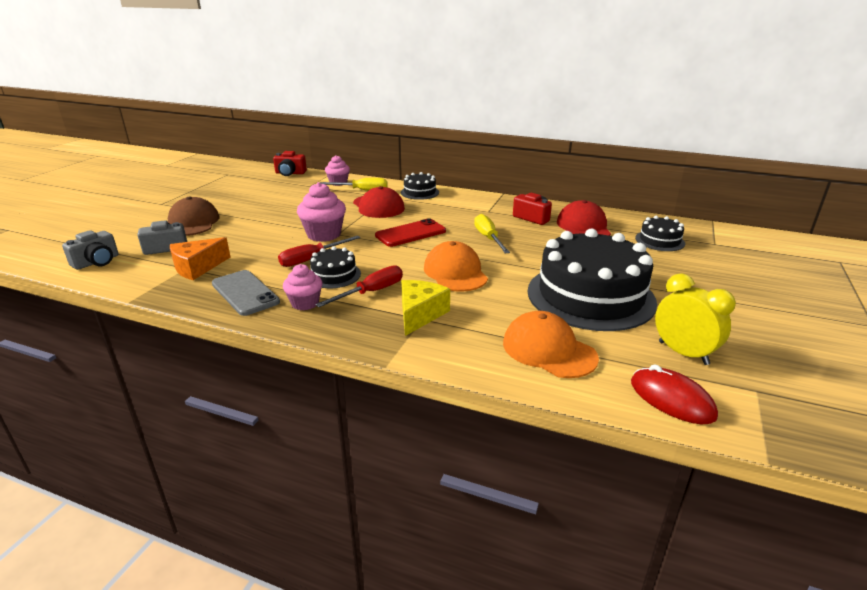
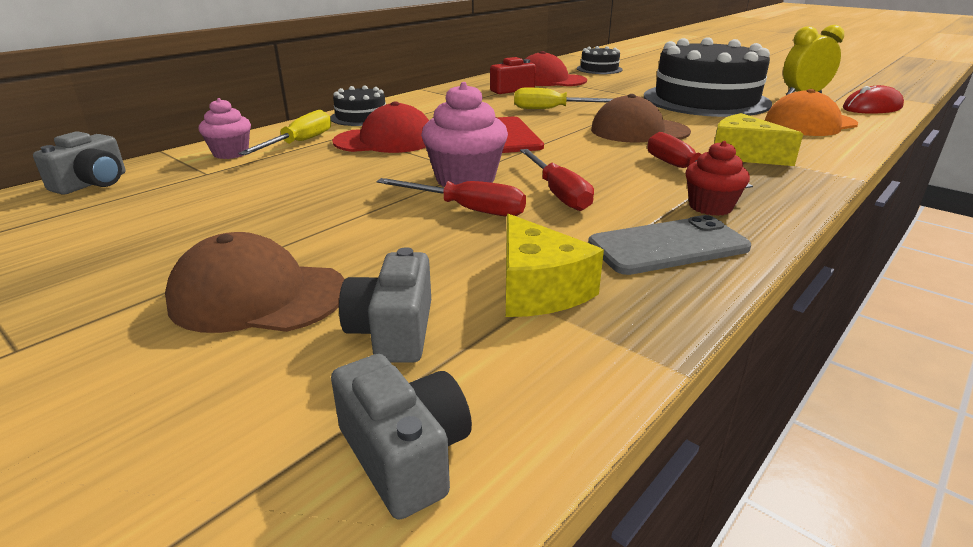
camera: 70 degrees left, 0 degrees up
orange cheese [170,237,230,280] -> yellow cheese [506,214,604,317]
red camera [273,151,307,176] -> grey camera [33,131,125,195]
pink cupcake [283,264,322,310] -> red cupcake [685,141,750,216]
black cake [310,246,361,288] -> none
orange cap [424,241,488,292] -> brown cap [591,94,691,143]
none -> red screwdriver [377,178,526,217]

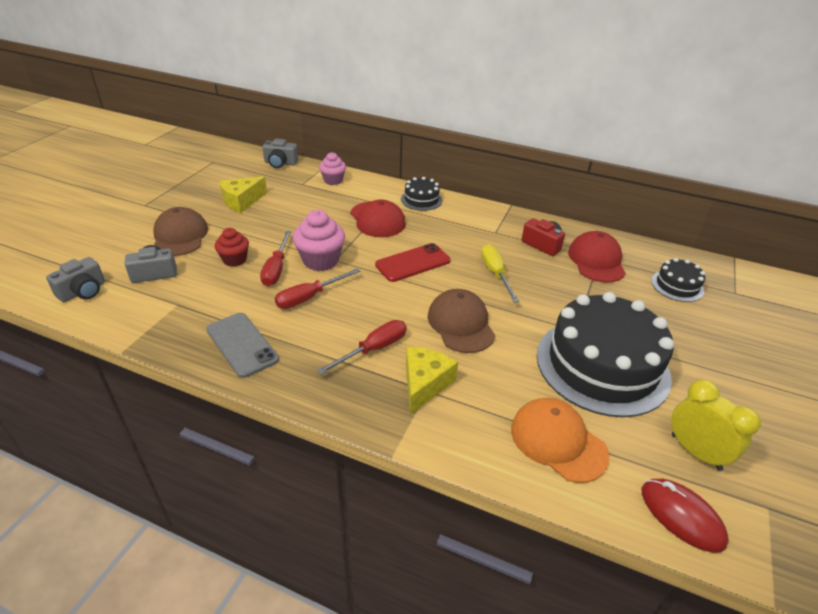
camera: 70 degrees right, 10 degrees up
yellow screwdriver [238,110,331,155] -> none
yellow cheese [506,214,604,317] -> yellow cheese moved to [219,176,267,213]
red cupcake [685,141,750,216] -> red cupcake moved to [215,228,249,267]

